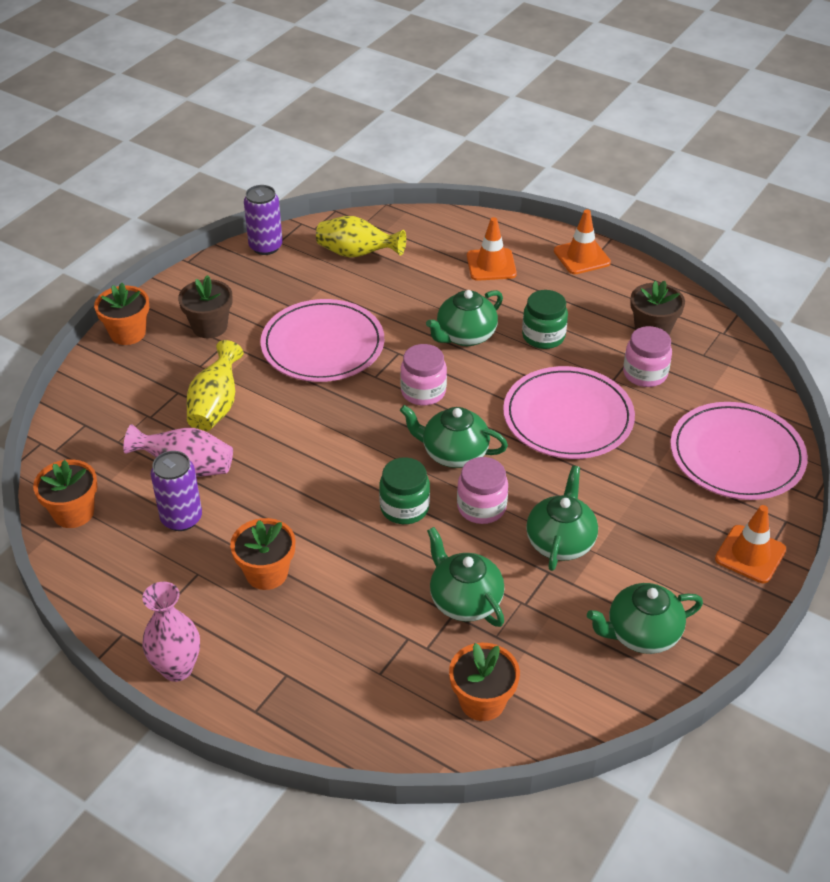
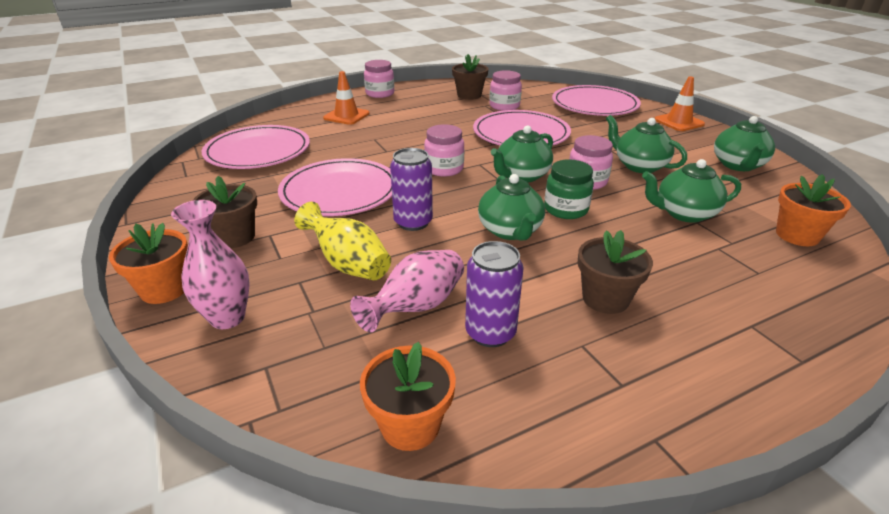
camera: 60 degrees left, 10 degrees down
pink vase [142,582,200,682] -> pink vase moved to [171,200,250,329]
orange flower pot [230,518,296,590] -> brown flower pot [578,230,653,314]
purple can [244,185,283,255] -> purple can moved to [390,148,433,231]
yellow vase [316,216,406,258] -> pink plate [202,125,310,169]
green teapot [426,290,503,346] -> green teapot moved to [478,174,545,241]
green jar [522,290,568,349] -> none
orange traffic cone [554,209,611,274] -> pink jar [364,60,394,98]

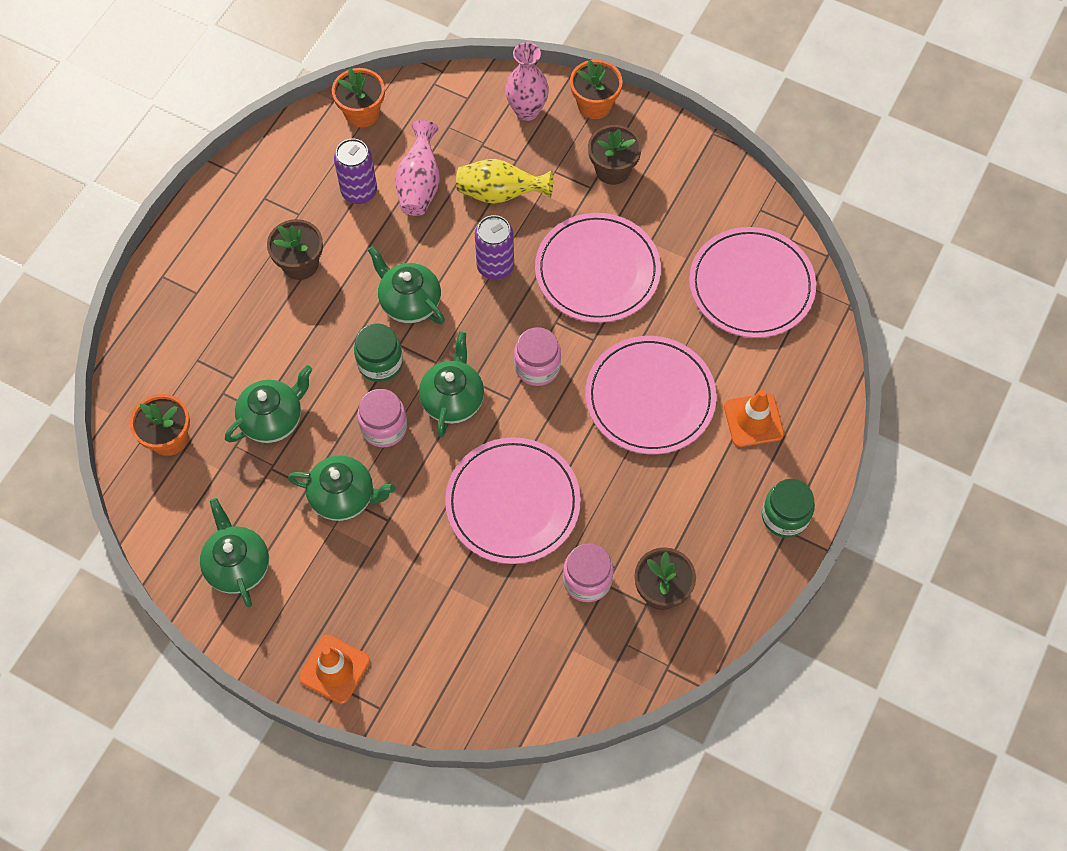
camera: 145 degrees right, 30 degrees up
pink jar [364,60,394,98] -> green jar [762,479,815,538]
pink plate [552,85,641,116] -> pink plate moved to [585,336,717,454]

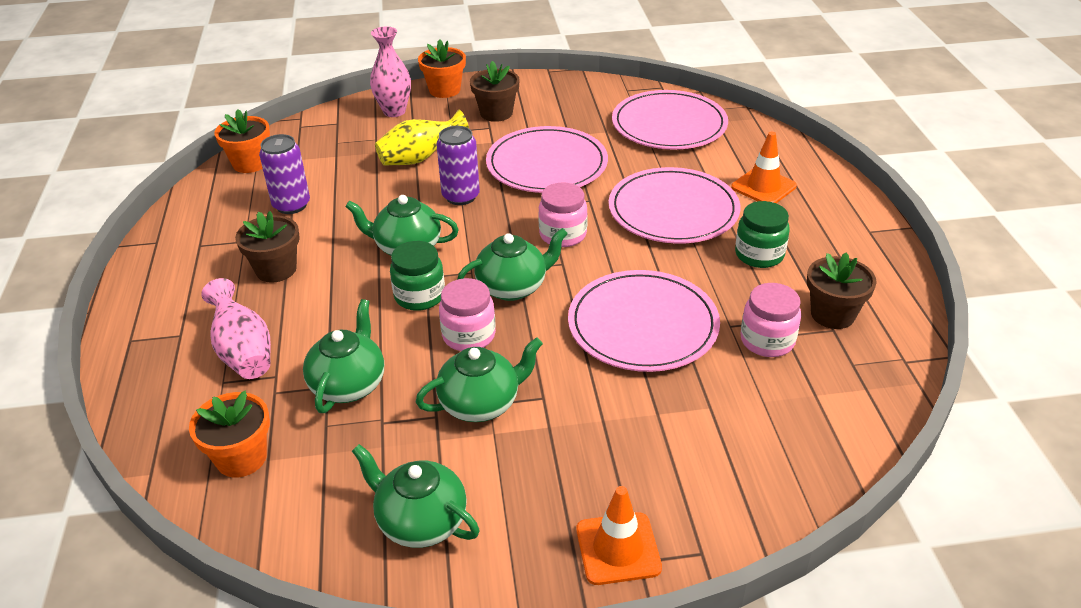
camera: 35 degrees left, 25 degrees down
pink vase [395,120,440,216] -> pink vase moved to [201,278,271,379]
green teapot [419,331,484,437] -> green teapot turned 90 degrees clockwise [457,228,568,301]
green jar [762,479,815,538] -> green jar moved to [735,201,790,268]

